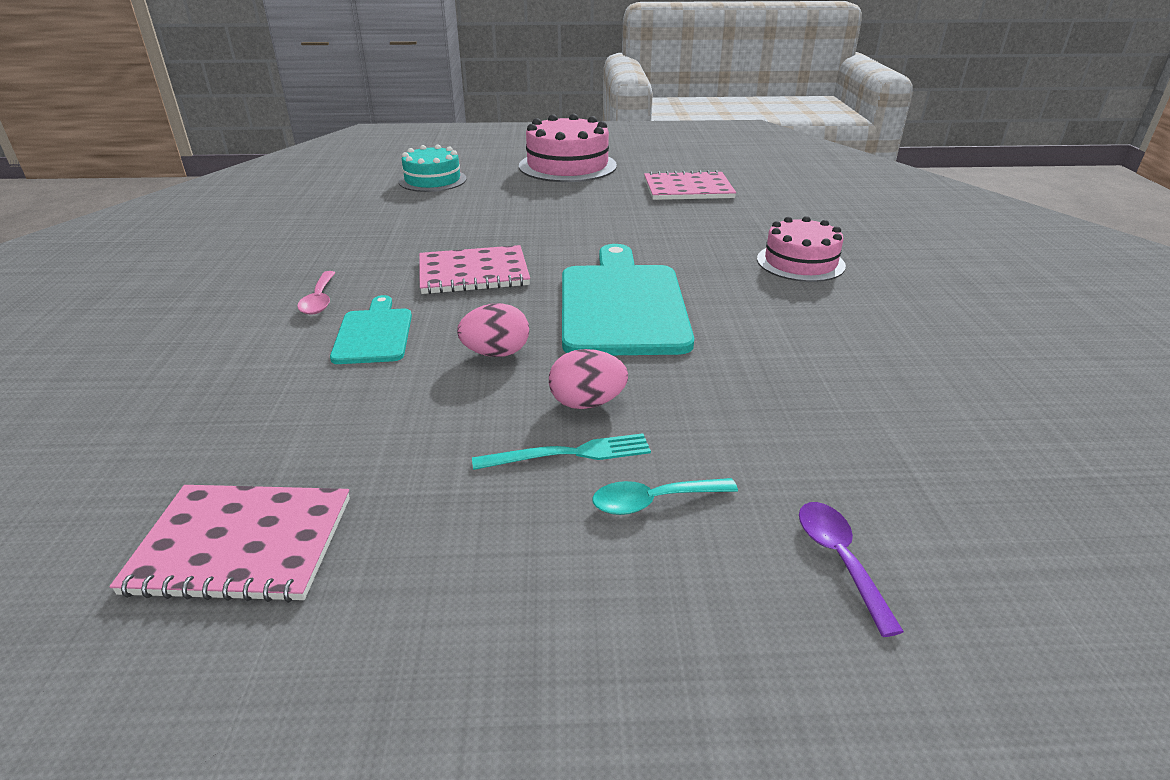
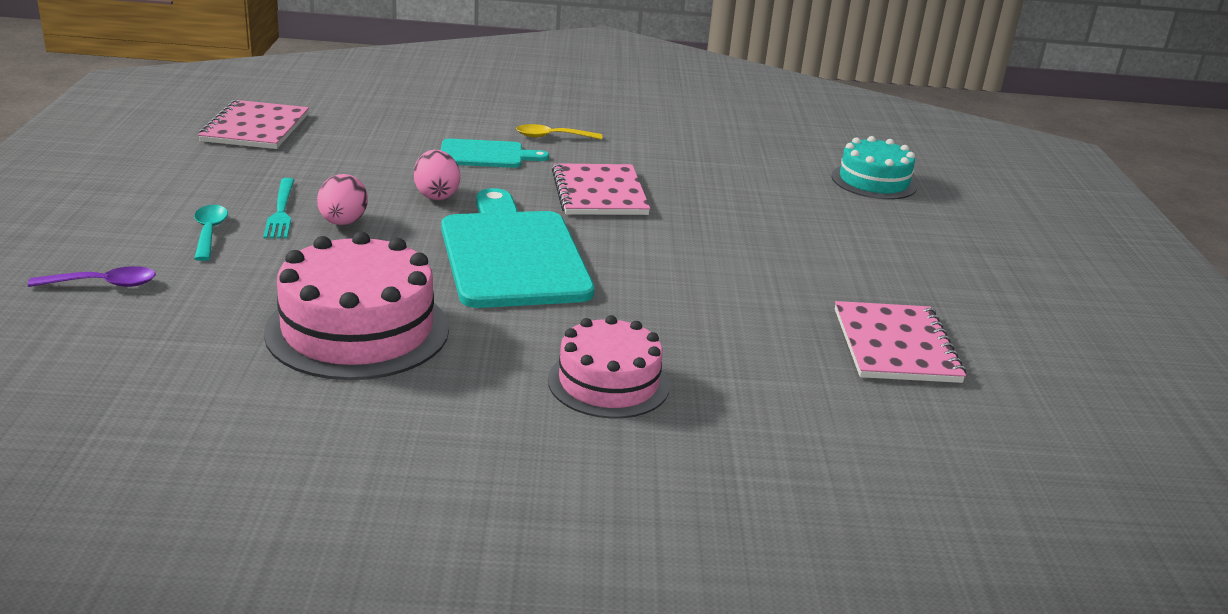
camera: 90 degrees right, 5 degrees down
pink spoon [297,271,335,314] -> yellow spoon [516,124,602,140]
pink cake [519,114,617,182] -> pink cake moved to [264,232,449,380]
turquoise cutting board [562,244,694,355] -> turquoise cutting board turned 105 degrees counterclockwise [441,188,594,308]

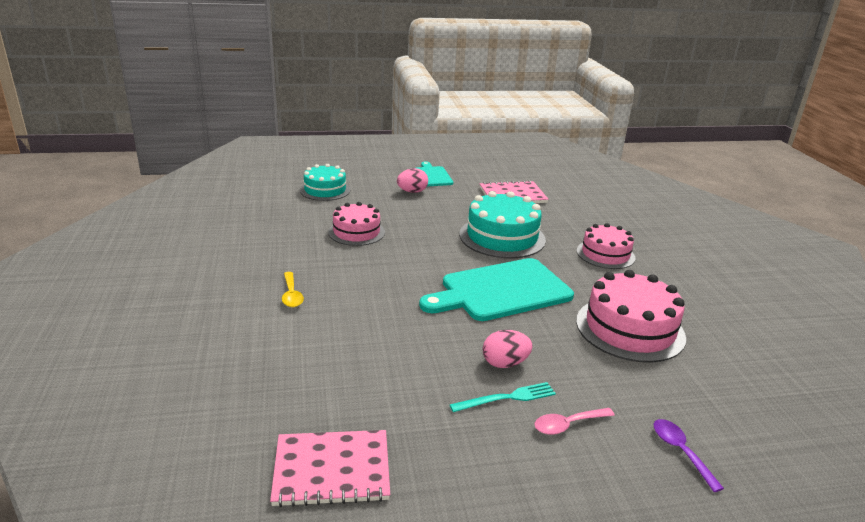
camera: 100 degrees left, 0 degrees up
turquoise spoon [194,205,228,261] -> pink spoon [535,408,615,435]
pink egg [414,150,460,200] -> pink egg moved to [397,168,428,193]
turquoise cutting board [441,139,549,168] -> turquoise cutting board moved to [416,161,453,186]
pink notebook [552,163,650,215] -> none
none -> pink cake [328,202,385,246]
none -> turquoise cake [459,191,546,258]

